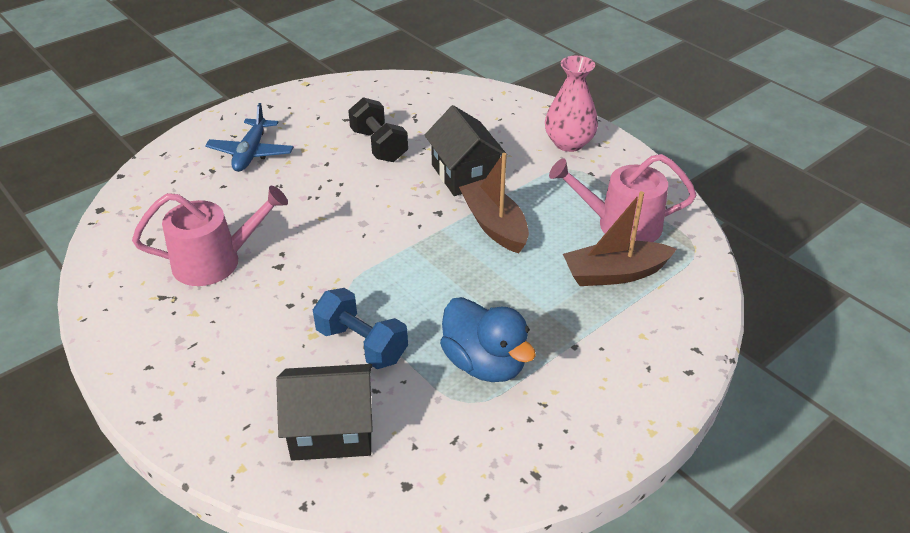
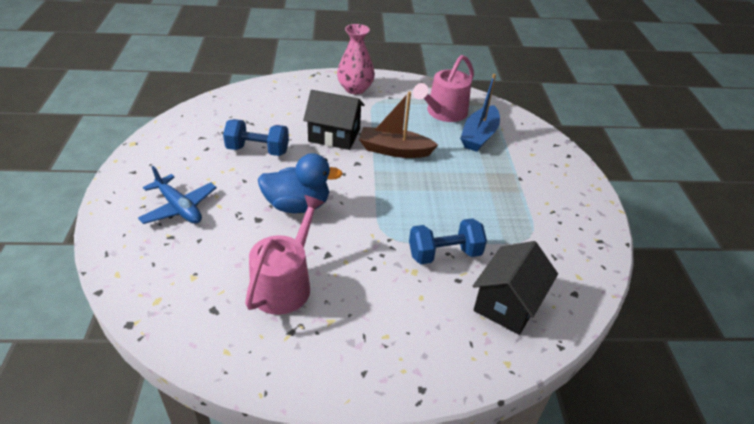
camera: 55 degrees left, 0 degrees up
black dumbbell [348,97,408,162] -> blue dumbbell [223,119,289,156]
blue duck [440,297,536,382] -> blue duck moved to [258,153,343,213]
brown boat [563,191,677,286] -> blue boat [460,74,500,152]

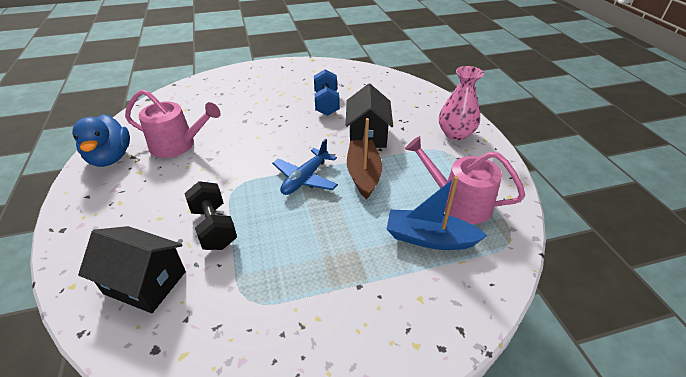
camera: 80 degrees right, 0 degrees up
blue plane [138,166,217,224] -> blue plane moved to [272,139,338,195]
blue duck [258,153,343,213] -> blue duck moved to [72,114,130,167]
blue dumbbell [409,218,487,264] -> black dumbbell [184,181,237,250]

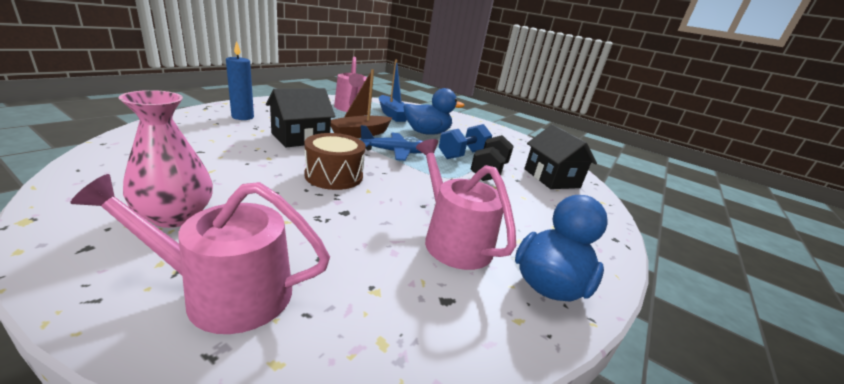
camera: 135 degrees left, 15 degrees down
blue dumbbell [314,70,339,116] -> blue dumbbell moved to [439,124,492,159]
pink vase [439,66,484,140] -> pink vase moved to [119,90,213,228]
none -> pink watering can [70,174,330,334]
none -> blue candle [226,41,254,120]
none -> brown drum [304,133,365,190]
none -> blue duck [403,88,464,135]

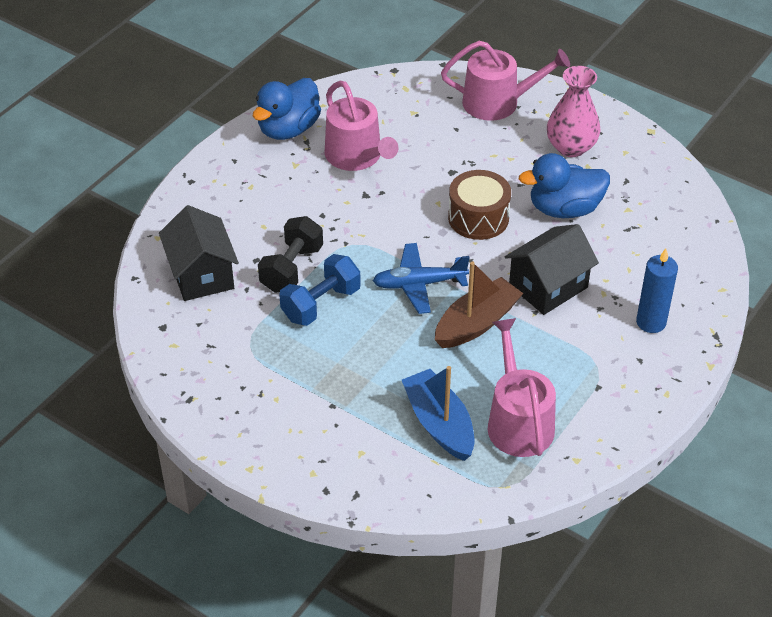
camera: 175 degrees left, 20 degrees up
blue duck [403,88,464,135] -> blue duck moved to [519,153,610,218]

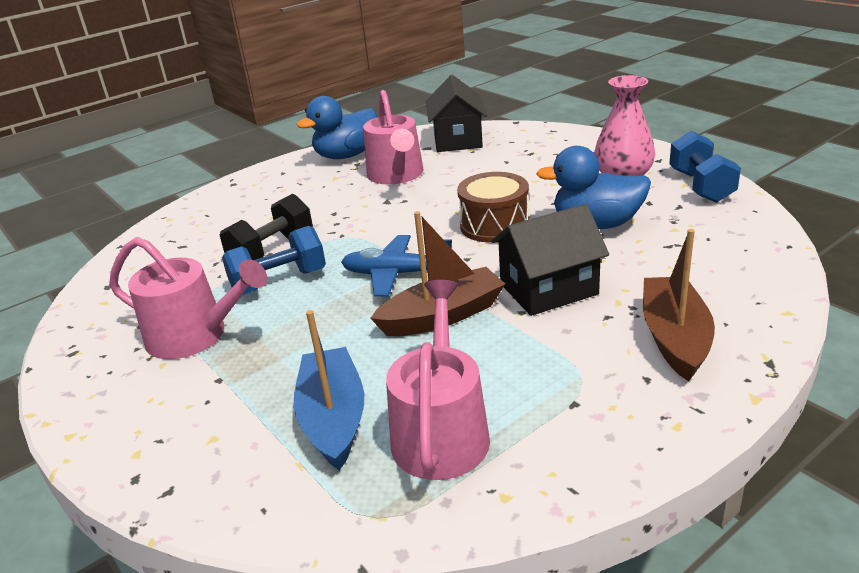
camera: 20 degrees right, 15 degrees down
black house [159,205,239,301] -> black house moved to [426,75,487,152]
pink watering can [441,41,570,121] -> pink watering can moved to [109,237,267,359]
blue candle [636,248,678,333] -> brown boat [643,229,715,381]
none -> blue dumbbell [669,131,741,203]

